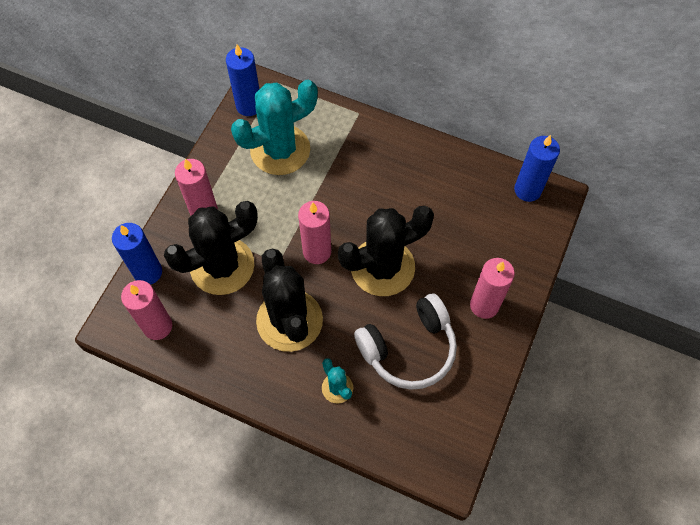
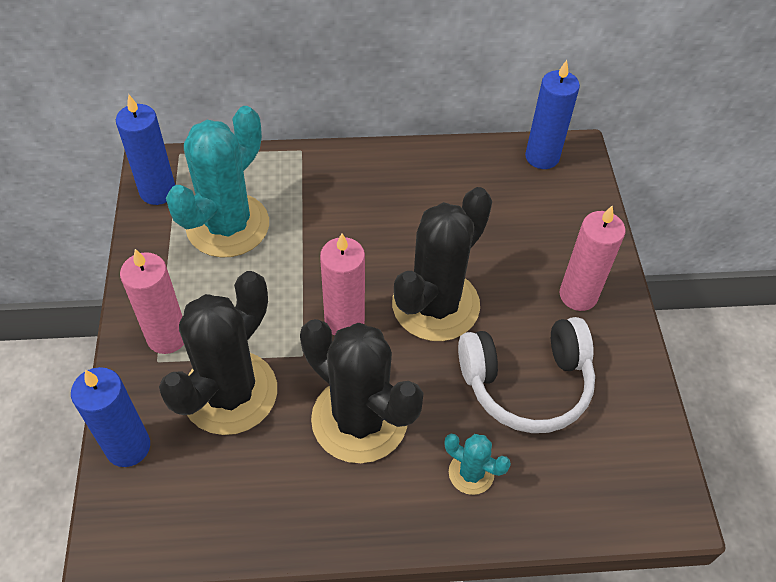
camera: 30 degrees left, 10 degrees down
pink candle [121,280,172,340] -> none
white headphones [354,294,457,390] -> white headphones turned 45 degrees clockwise [458,317,595,433]

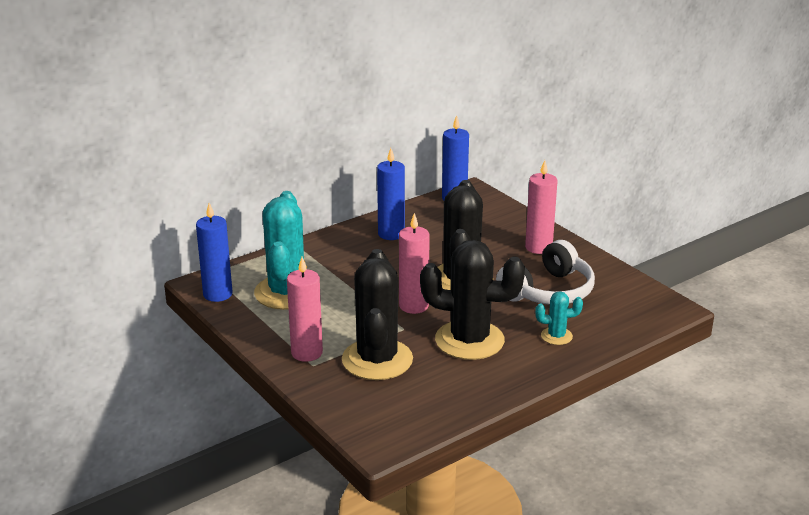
camera: 30 degrees left, 25 degrees down
blue candle [71,367,150,467] -> blue candle moved to [377,148,405,240]

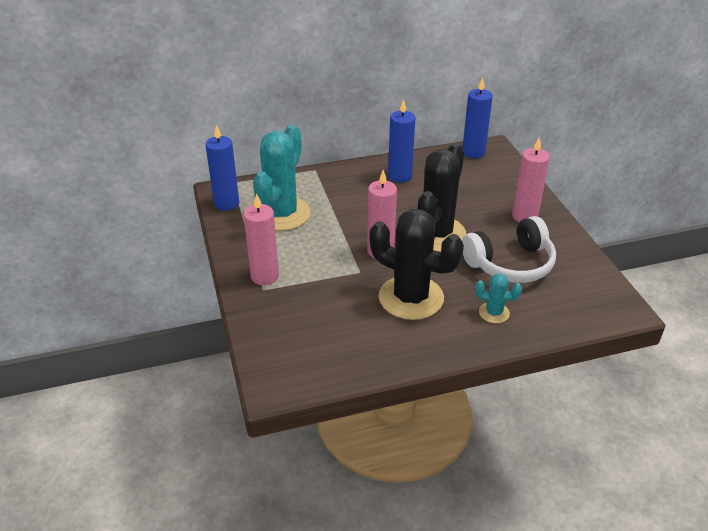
camera: 20 degrees right, 10 degrees up
black cactus [342,249,413,380] -> none

